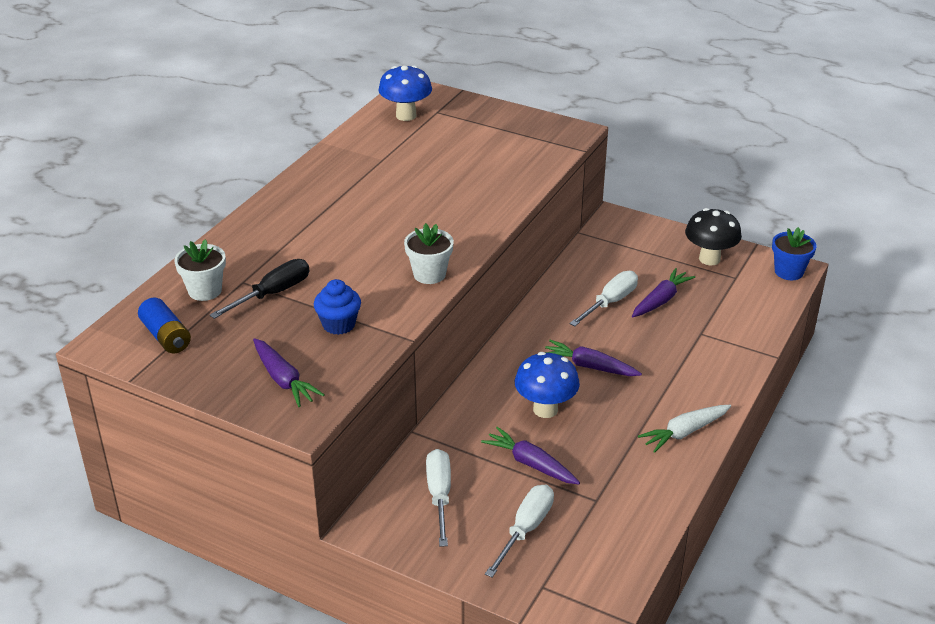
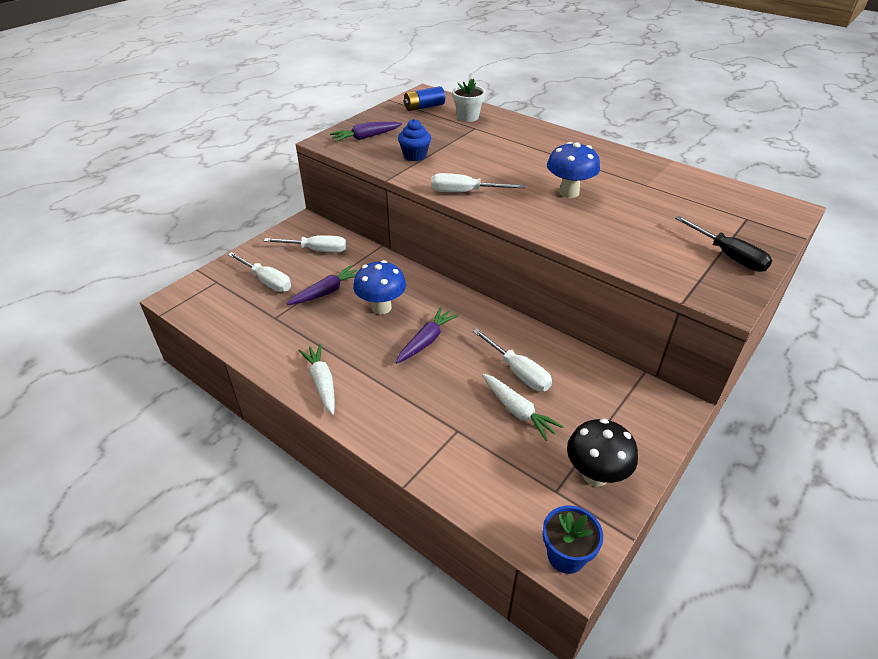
camera: 100 degrees right, 5 degrees up
black screwdriver [210,259,309,319] -> black screwdriver moved to [675,216,772,272]
blue mushroom [378,65,432,121] -> blue mushroom moved to [547,142,600,198]
white flower pot [404,223,454,284] -> white screwdriver [431,173,525,192]
purple carrot [632,268,695,317] -> white carrot [482,374,564,441]

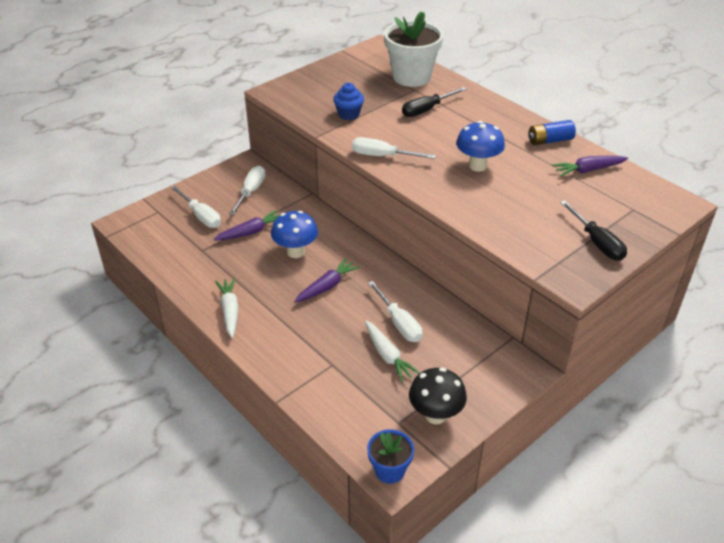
camera: 10 degrees right, 0 degrees up
white screwdriver [264,235,347,253] -> white screwdriver turned 90 degrees counterclockwise [229,166,266,215]
purple carrot [330,122,402,142] -> purple carrot moved to [552,156,628,177]
blue battery [404,86,445,111] -> blue battery moved to [528,120,576,145]
white flower pot [452,78,485,122] -> white flower pot [384,11,443,87], size x1.83
none -> black screwdriver [402,87,467,117]

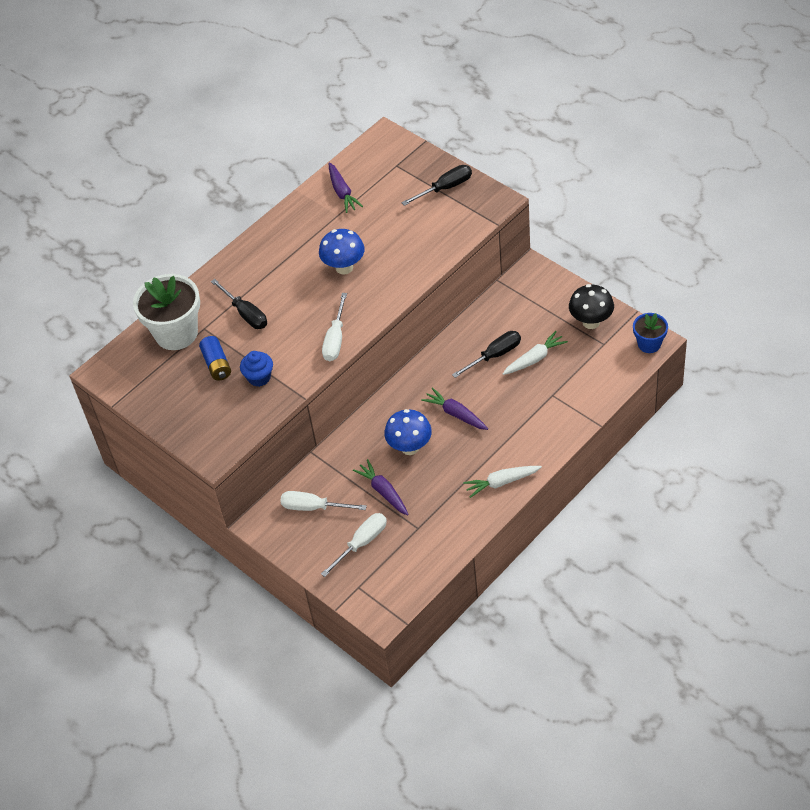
camera: 90 degrees left, 10 degrees up
white screwdriver [368,281,422,342] -> black screwdriver [452,331,521,378]
blue battery [528,120,576,145] -> blue battery moved to [199,336,231,380]

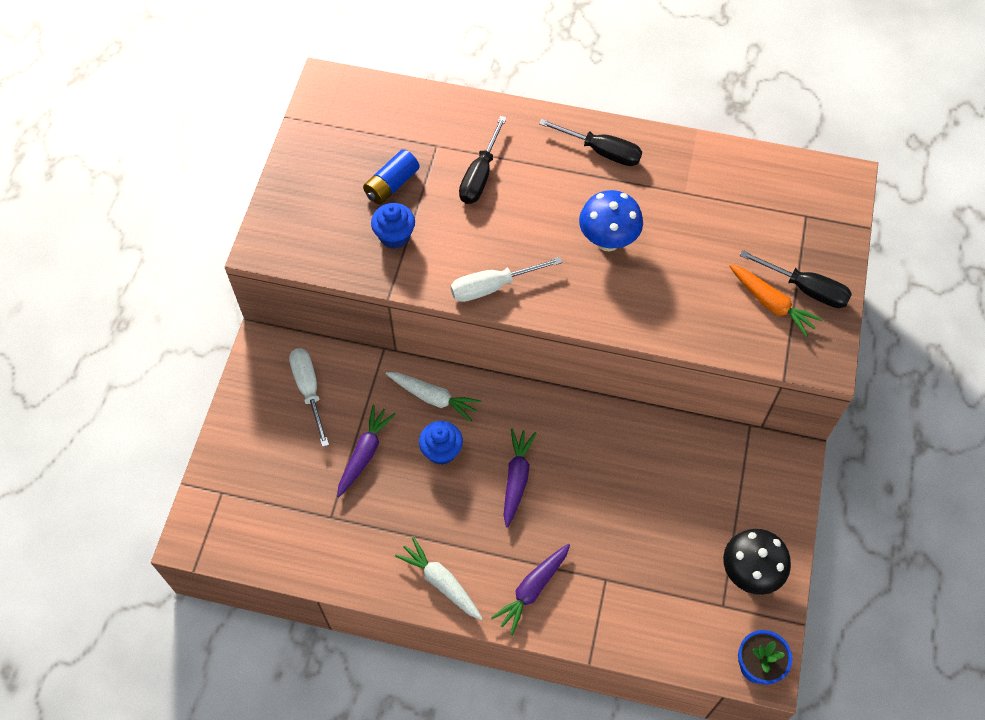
camera: 55 degrees right, 10 degrees up
white flower pot [133,274,200,350] -> none
white screwdriver [321,513,387,577] -> none
purple carrot [329,163,363,213] -> purple carrot moved to [491,544,570,635]
blue mushroom [384,409,432,455] -> blue cupcake [419,421,463,465]
black screwdriver [452,331,521,378] -> black screwdriver moved to [539,119,642,166]
white carrot [503,331,568,375] -> white carrot moved to [386,372,481,422]
none -> orange carrot [729,264,823,338]

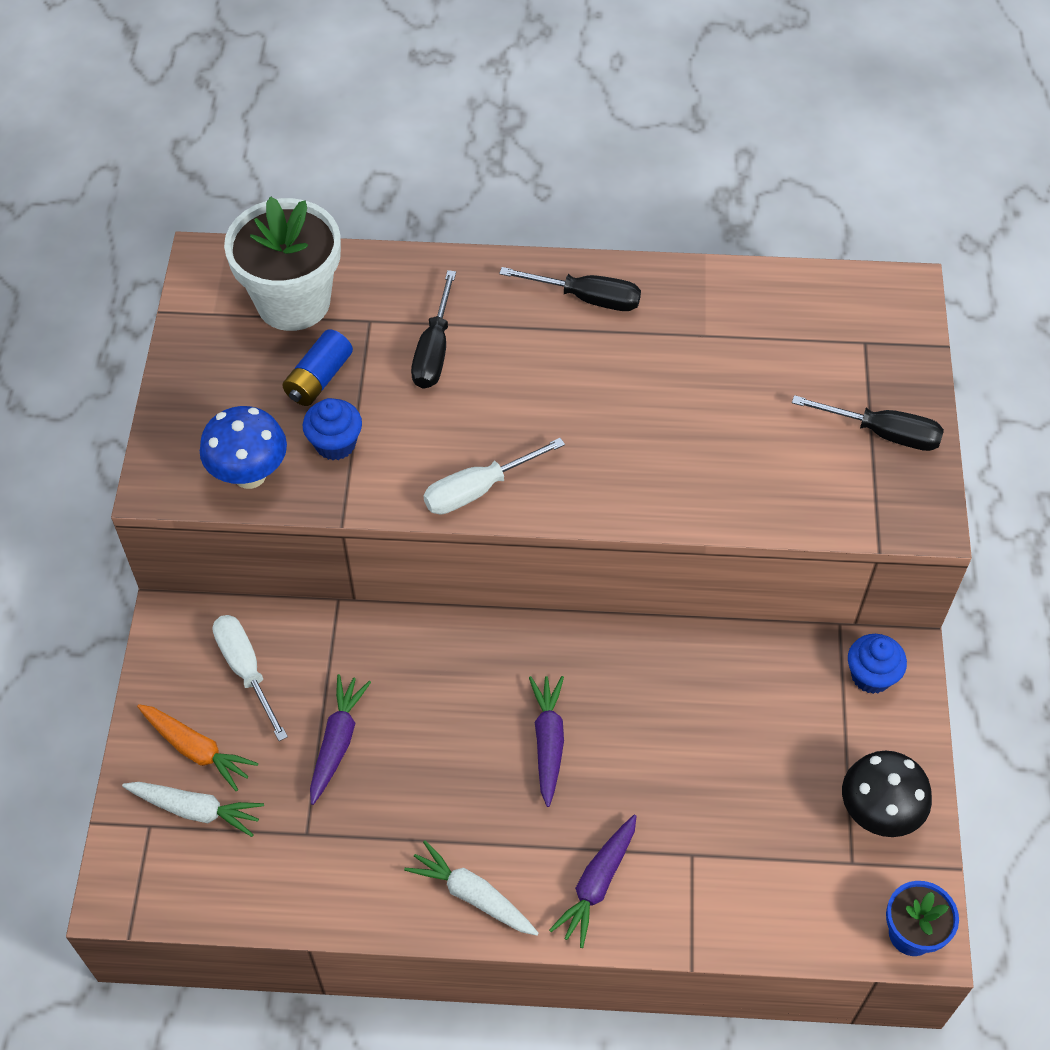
camera: 10 degrees left, 5 degrees down
white carrot [386,372,481,422] -> white carrot moved to [122,782,264,837]
blue cupcake [419,421,463,465] -> blue cupcake moved to [848,634,907,694]
blue mushroom [579,190,643,251] -> blue mushroom moved to [200,406,287,489]
orange carrot [729,264,823,338] -> orange carrot moved to [137,704,258,792]
none -> white flower pot [224,196,341,331]

